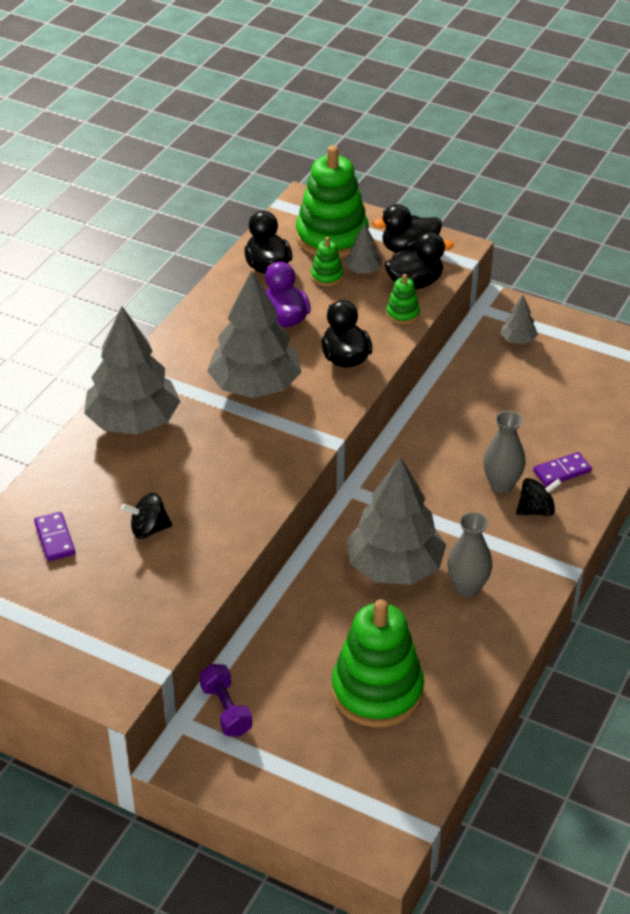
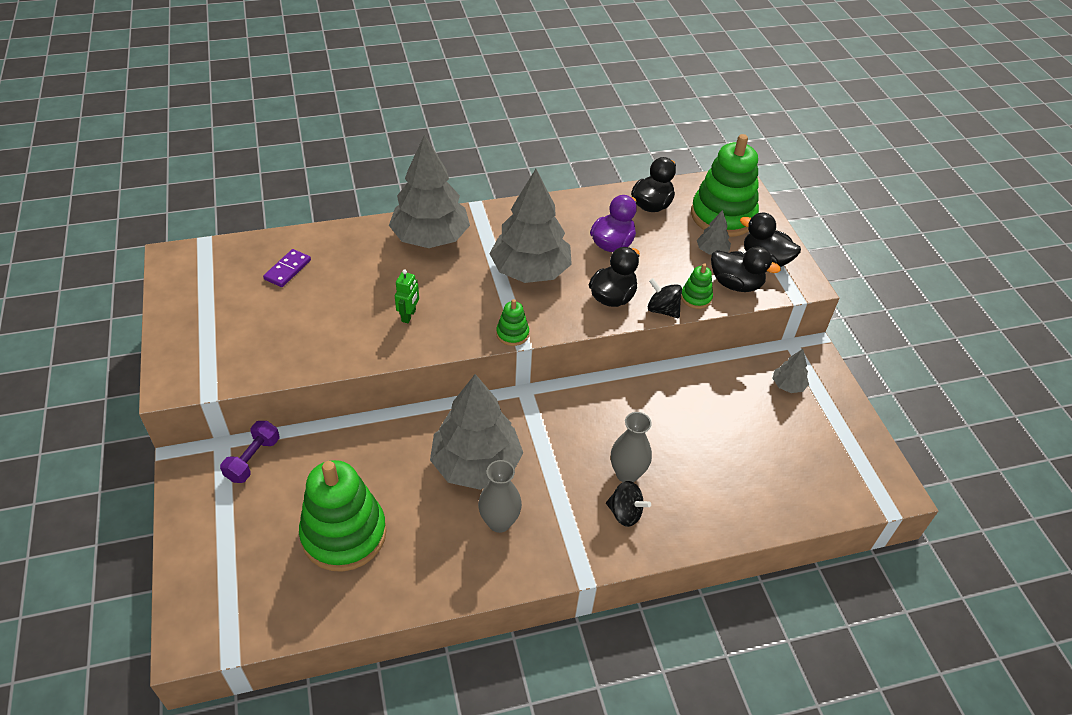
camera: 45 degrees right, 5 degrees up
black spinning top [121,493,172,539] -> black spinning top moved to [648,278,682,318]
green stacking toy [311,237,343,286] -> green stacking toy moved to [496,299,529,346]
purple domino [533,452,592,487] -> none
none -> green robot [395,270,419,323]

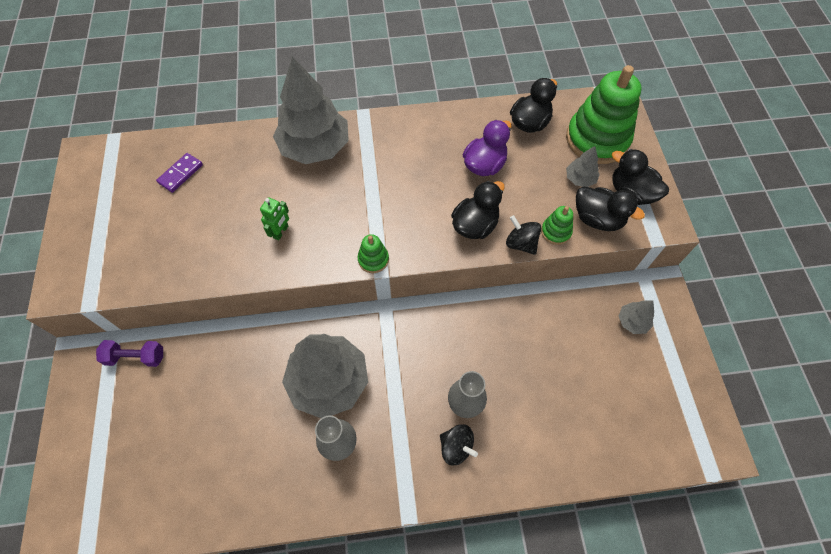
camera: 10 degrees right, 15 degrees up
purple dumbbell [220,421,279,483] -> purple dumbbell turned 60 degrees clockwise [96,340,163,367]
green stacking toy [299,460,387,572] -> none
grey tree [489,169,572,283] -> none

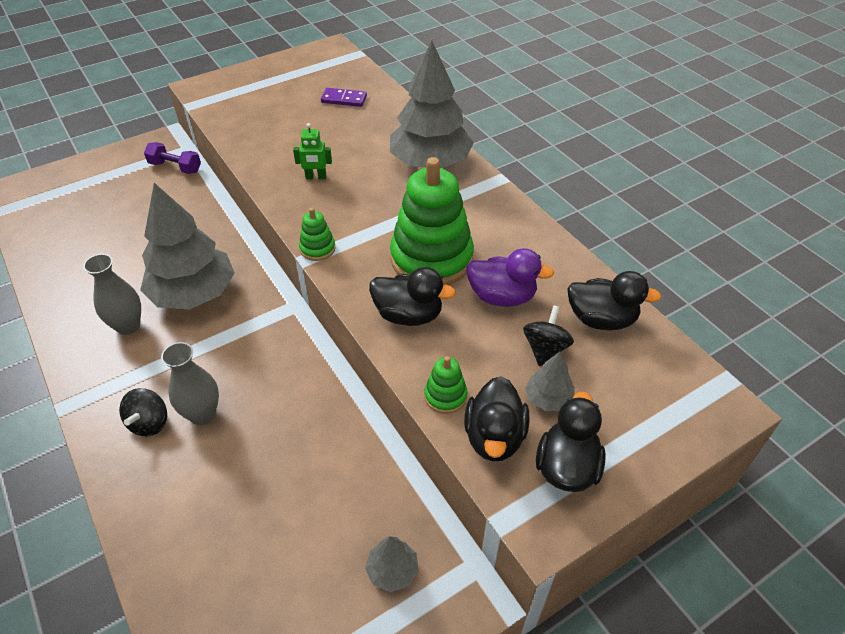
camera: 65 degrees right, 15 degrees down
purple dumbbell [96,340,163,367] -> purple dumbbell turned 45 degrees counterclockwise [144,142,201,174]
black spinning top [506,215,541,255] -> black spinning top moved to [523,305,574,366]
green stacking toy [566,65,641,164] -> green stacking toy moved to [390,157,474,285]

